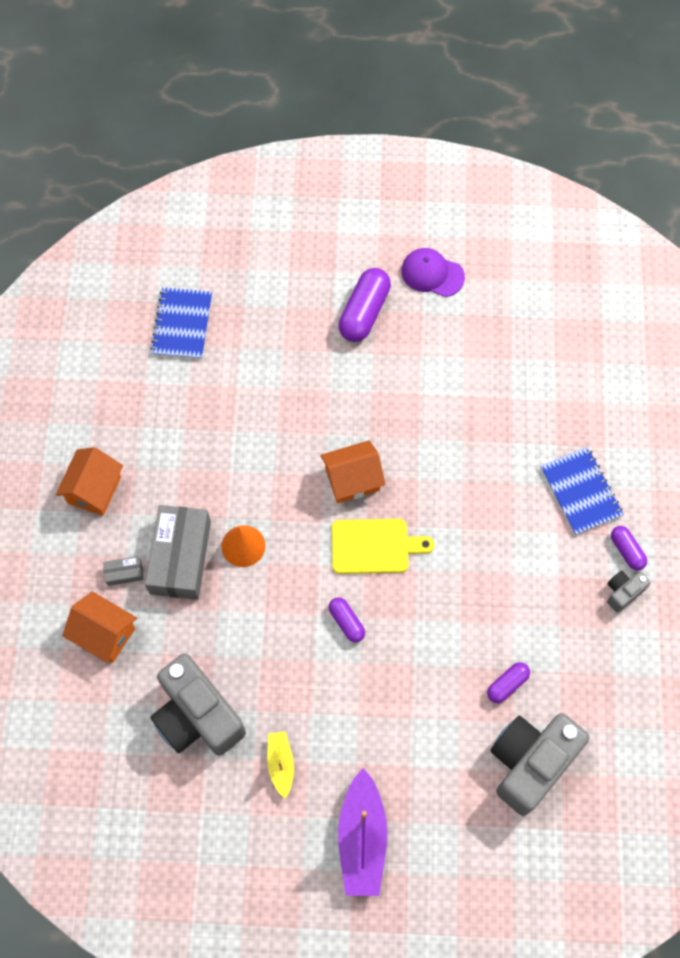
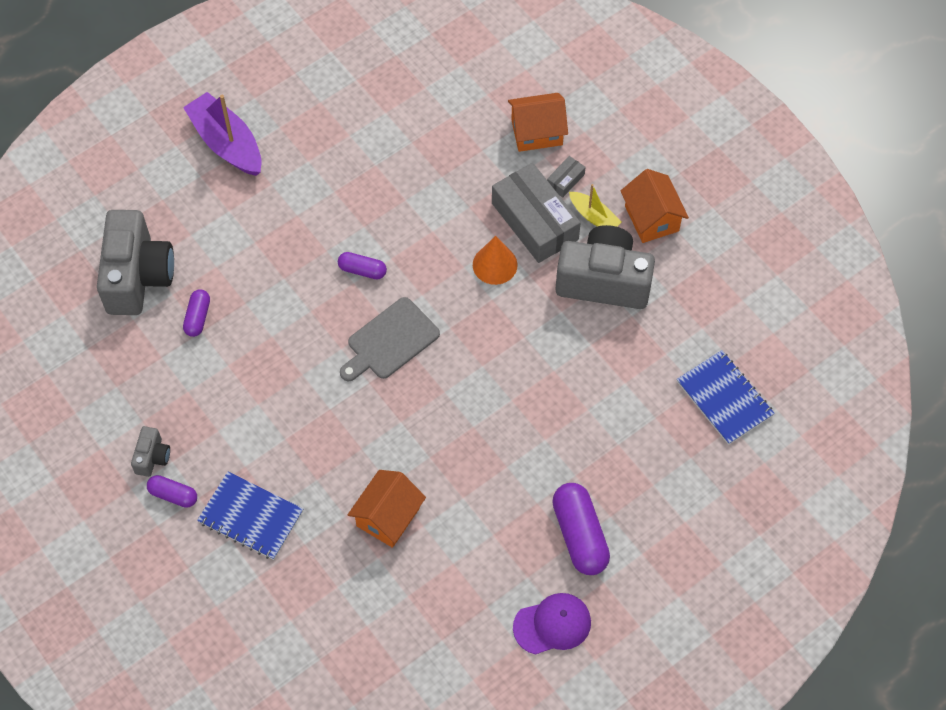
camera: 140 degrees right, 5 degrees down
grey camera [150,653,246,756] -> grey camera moved to [555,225,655,309]
yellow boat [267,731,294,798] -> yellow boat moved to [569,184,621,227]
orange house [320,440,386,503] -> orange house moved to [348,470,426,548]
yellow cutting board [332,519,435,574] -> grey cutting board [340,297,440,381]

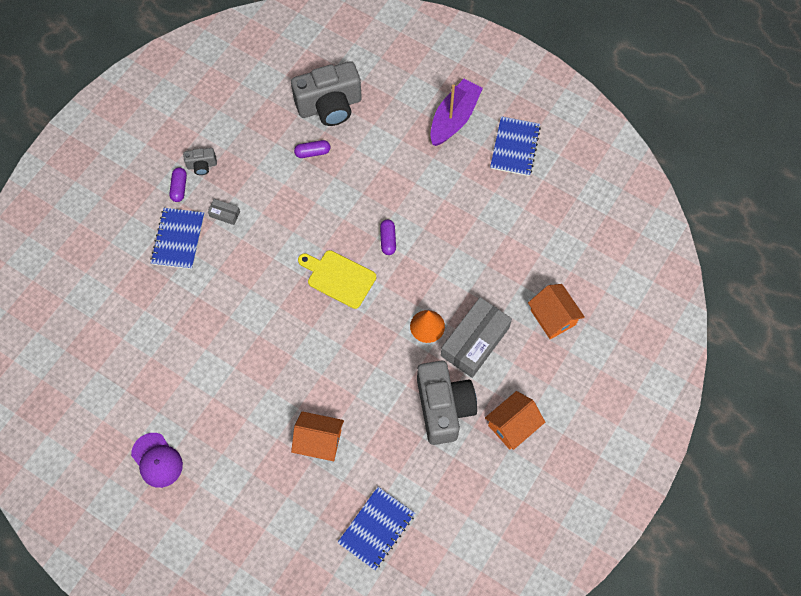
camera: 70 degrees right, 5 degrees up
grey cutting board [340,297,440,381] -> yellow cutting board [298,250,376,309]
orange house [348,470,426,548] -> orange house moved to [291,411,344,461]
grey box [547,156,586,197] -> grey box moved to [208,199,240,225]
purple capsule [552,483,610,575] -> none
yellow boat [569,184,621,227] -> none
none -> blue notebook [490,116,541,176]

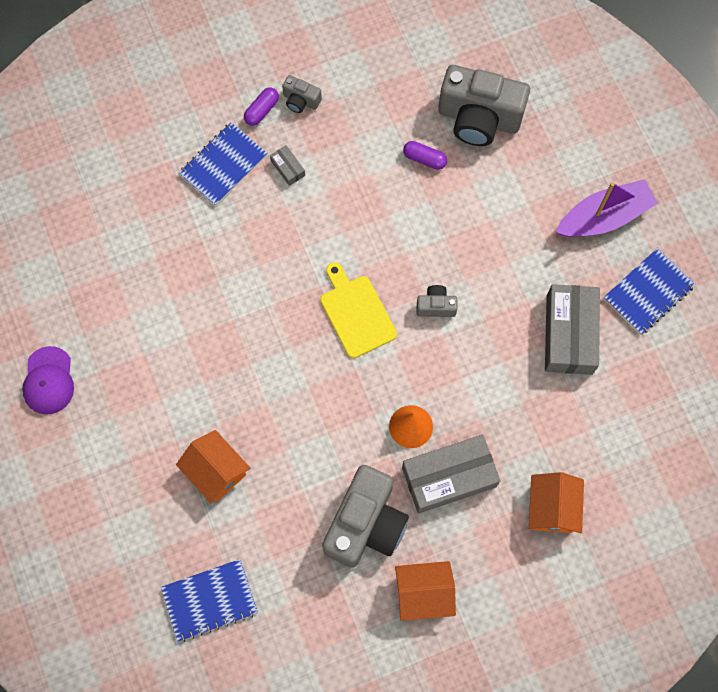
camera: 35 degrees right, 5 degrees up
purple capsule [380,220,396,255] -> grey camera [417,285,458,317]
none -> grey box [545,284,600,375]

